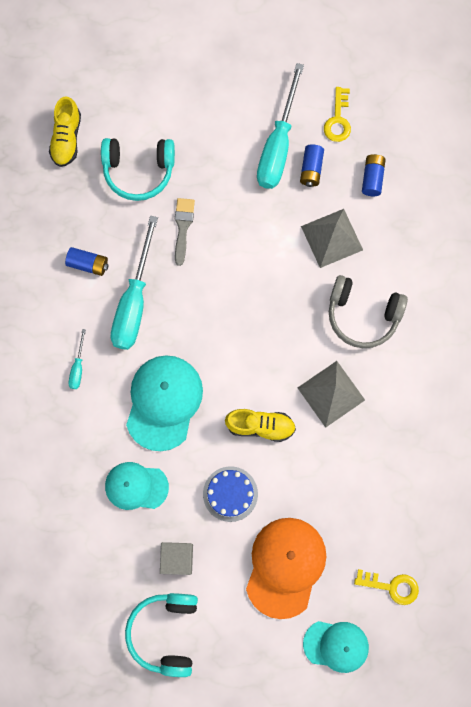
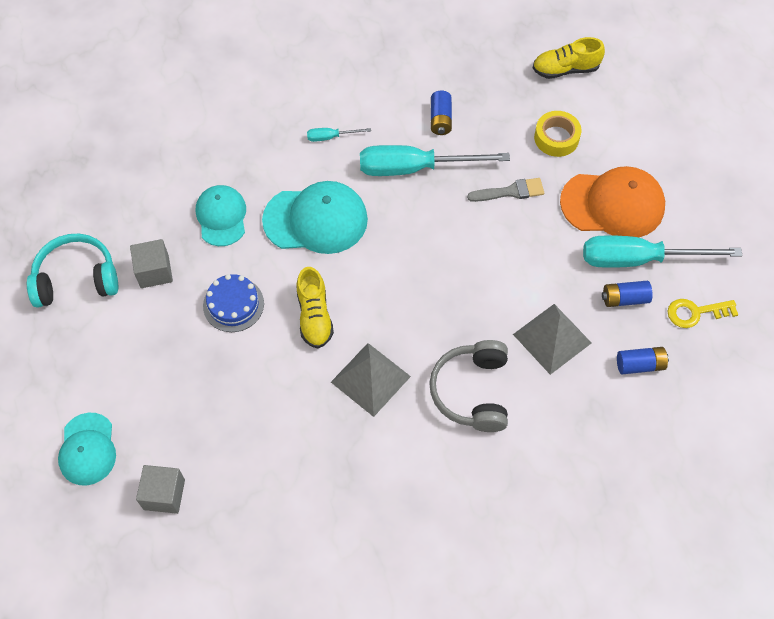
camera: 75 degrees right, 15 degrees down
turquoise headphones [101,138,175,201] -> yellow tape [534,111,581,157]
orange cap [246,518,326,619] -> orange cap moved to [560,166,665,237]
yellow key [354,569,419,605] -> grey cube [136,465,185,514]

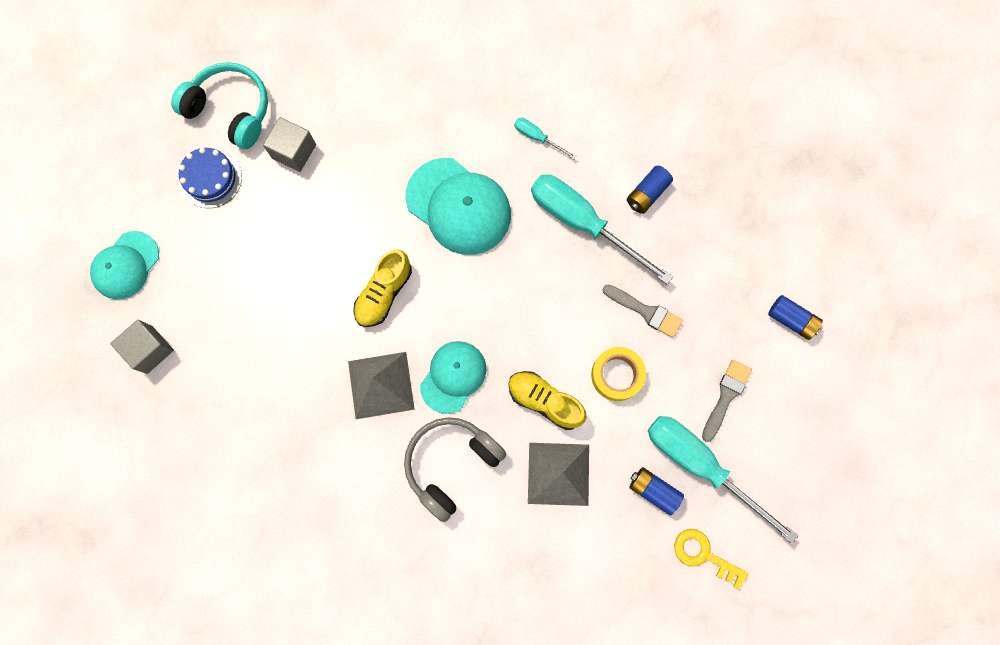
camera: 40 degrees right, 15 degrees up
turquoise cap [196,185,246,246] -> turquoise cap moved to [420,341,487,414]
blue cake [203,274,264,332] -> blue cake moved to [179,147,242,208]
yellow shoe [533,37,605,79] -> yellow shoe moved to [508,371,587,430]
yellow tape [534,111,581,157] -> yellow tape moved to [591,347,646,401]
orange cap [560,166,665,237] -> grey brush [702,360,752,442]
blue battery [617,347,669,374] -> blue battery moved to [768,295,823,340]

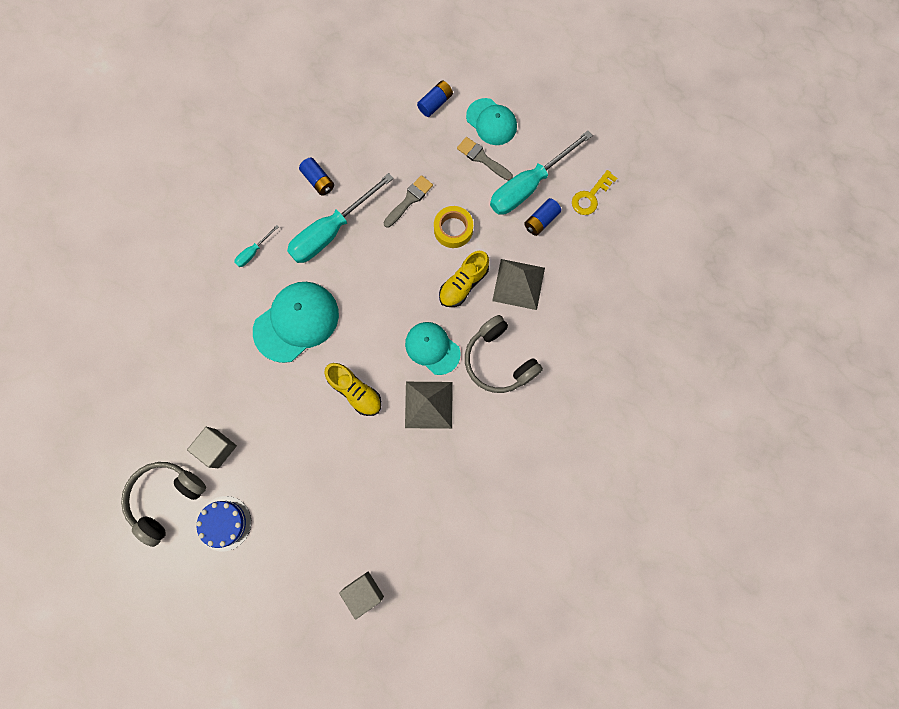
camera: 80 degrees left, 0 degrees up
turquoise cap [90,231,159,300] -> turquoise cap moved to [466,98,517,145]
turquoise headphones [171,62,268,149] -> grey headphones [121,462,206,547]

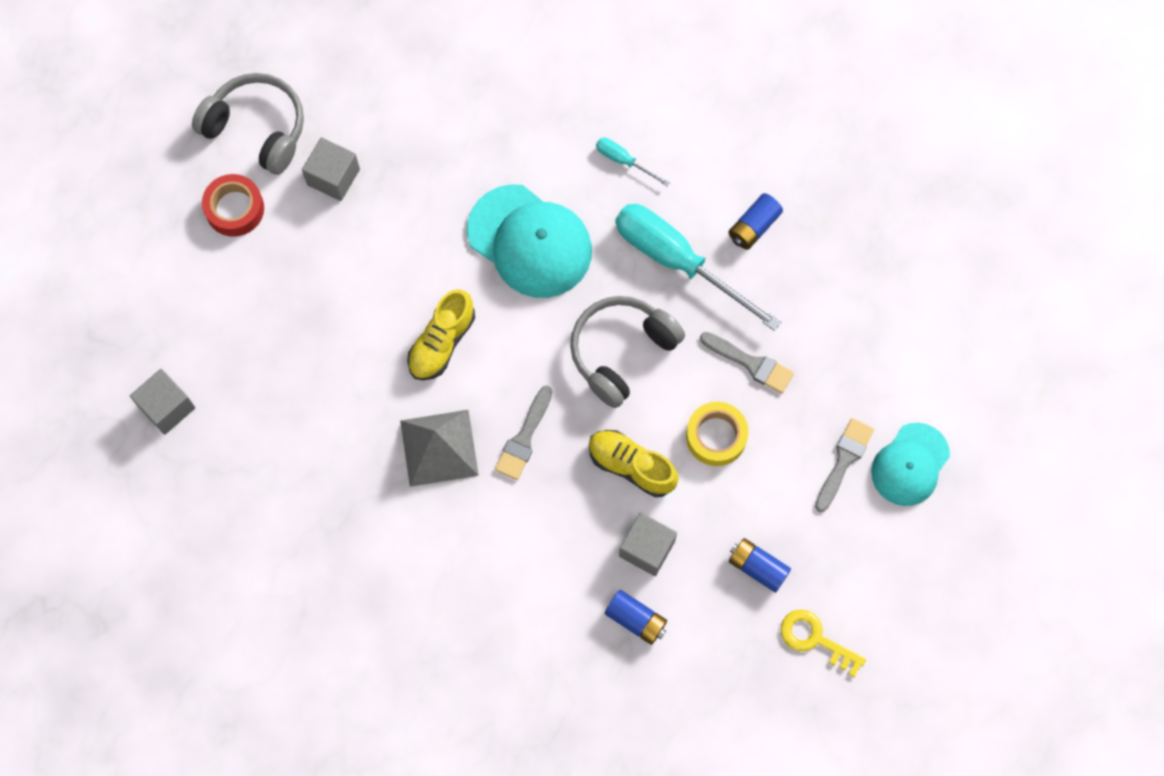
camera: 80 degrees right, 5 degrees down
blue cake [196,496,251,552] -> red tape [202,174,264,237]
turquoise cap [405,322,460,375] -> grey brush [495,386,552,480]
blue battery [417,81,453,117] -> blue battery moved to [605,590,667,645]
grey headphones [465,315,543,393] -> grey headphones moved to [570,296,685,408]
turquoise screwdriver [490,130,593,215] -> none
grey pyramid [492,259,545,310] -> grey cube [619,512,677,576]

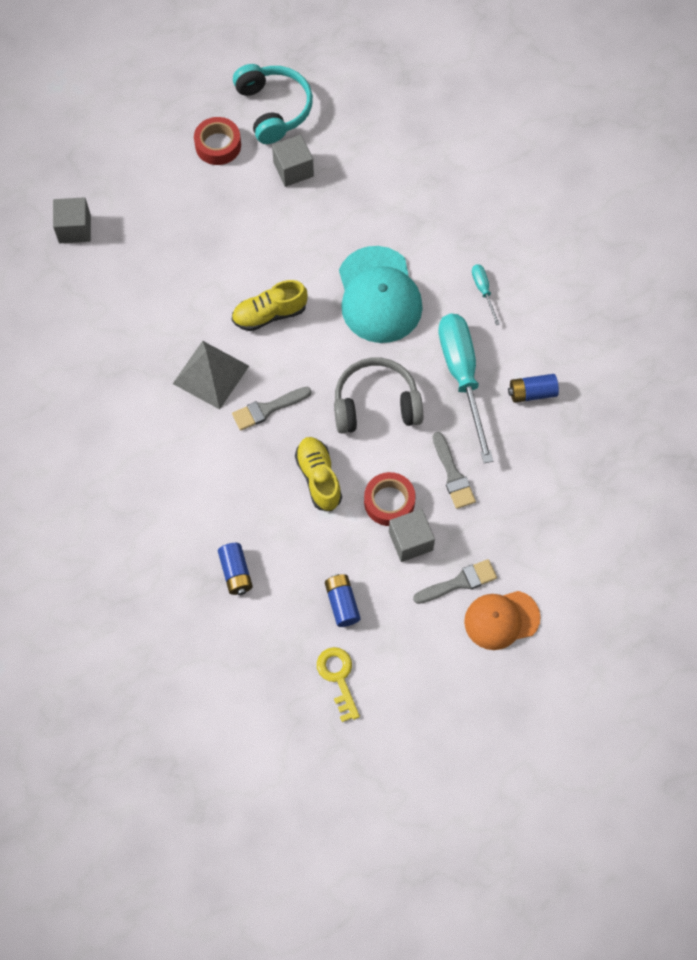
camera: 40 degrees right, 5 degrees down
grey headphones [192,73,304,175] -> turquoise headphones [233,64,313,144]
grey cube [619,512,677,576] -> grey cube moved to [389,509,435,562]
yellow tape [686,402,748,466] -> red tape [364,472,416,526]
turquoise cap [871,423,950,506] -> orange cap [464,591,541,650]

